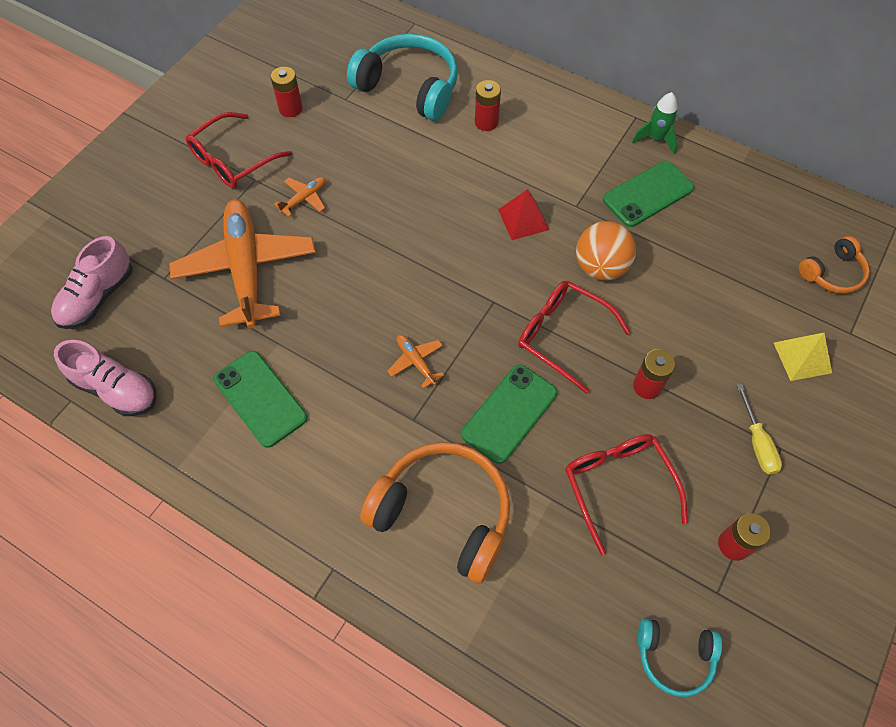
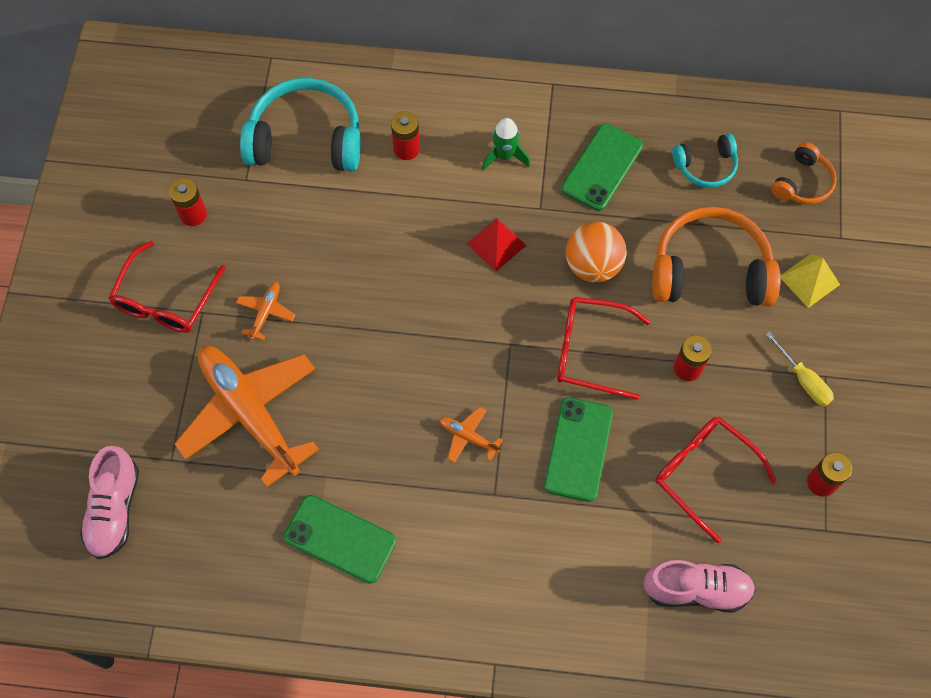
camera: 25 degrees left, 5 degrees up
pink shoe [54,340,156,416] -> pink shoe moved to [644,560,756,613]
orange headphones [360,442,510,584] -> orange headphones moved to [652,207,780,306]
green rocket [632,92,678,154] -> green rocket moved to [482,118,530,170]
turquoise headphones [638,618,722,697] -> turquoise headphones moved to [672,133,738,188]

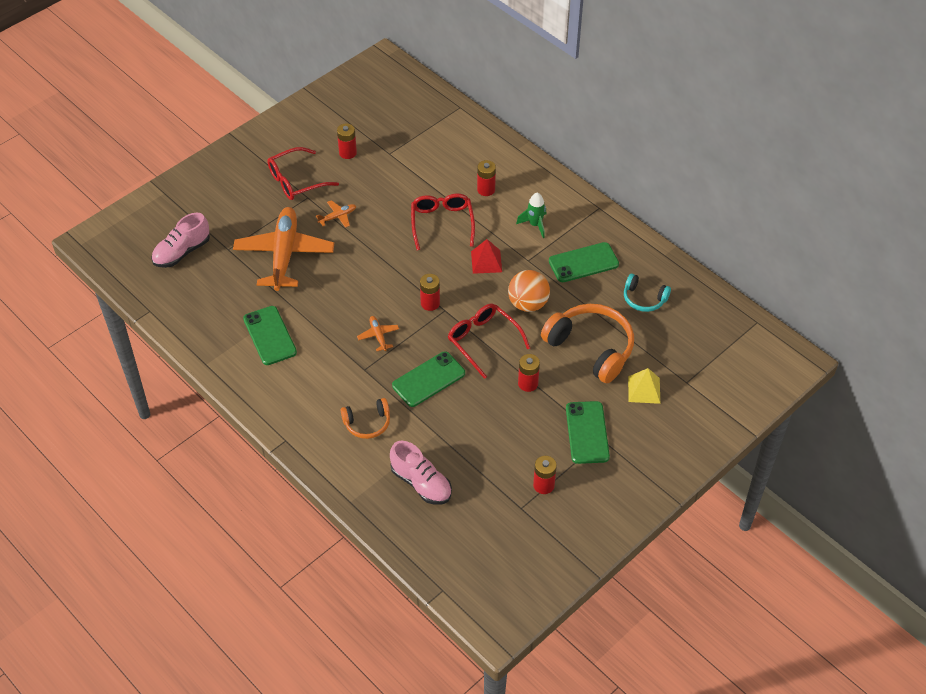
camera: 40 degrees right, 15 degrees down
turquoise headphones [240,78,361,171] -> none
red glasses [655,417,777,543] -> red glasses moved to [411,194,475,250]
yellow screwdriver [765,331,834,406] -> green phone [566,401,610,464]
orange headphones [771,142,837,204] -> orange headphones moved to [341,398,390,439]
none -> red battery [420,274,440,311]

